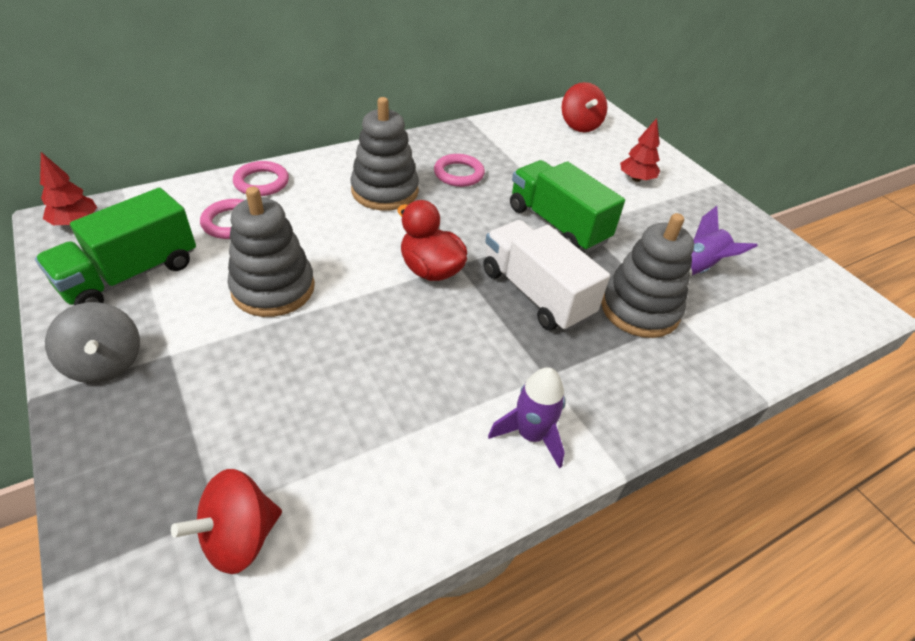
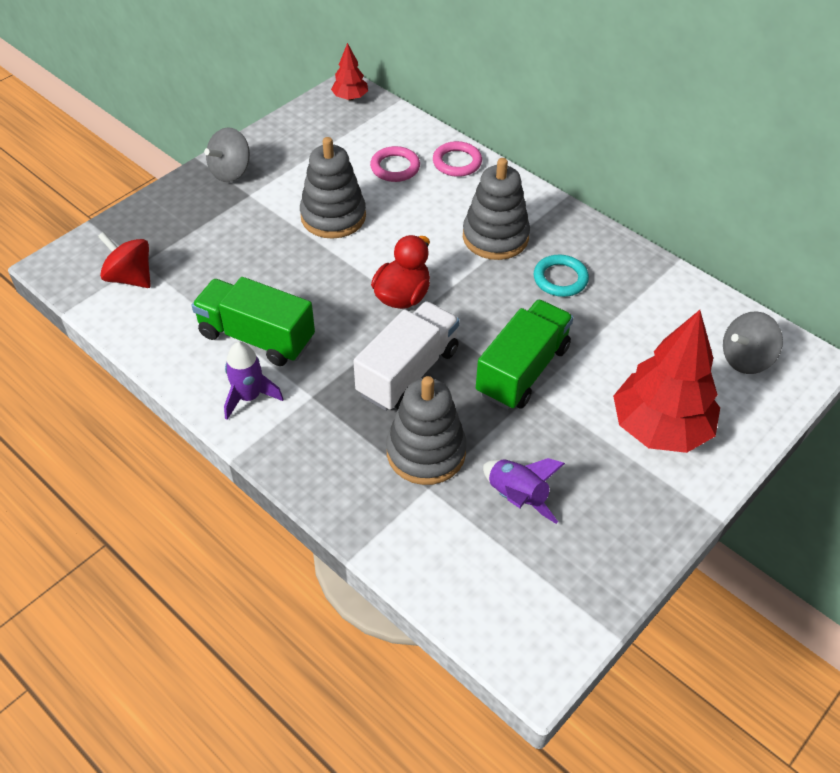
camera: 75 degrees right, 5 degrees up
green truck [35,188,196,305] -> green truck moved to [192,277,315,366]
pink ring [434,154,485,187] -> turquoise ring [534,255,589,297]
red spinning top [562,82,608,132] -> grey spinning top [723,311,783,374]
red tree [620,118,660,182] -> red tree [613,310,720,453], size x2.10

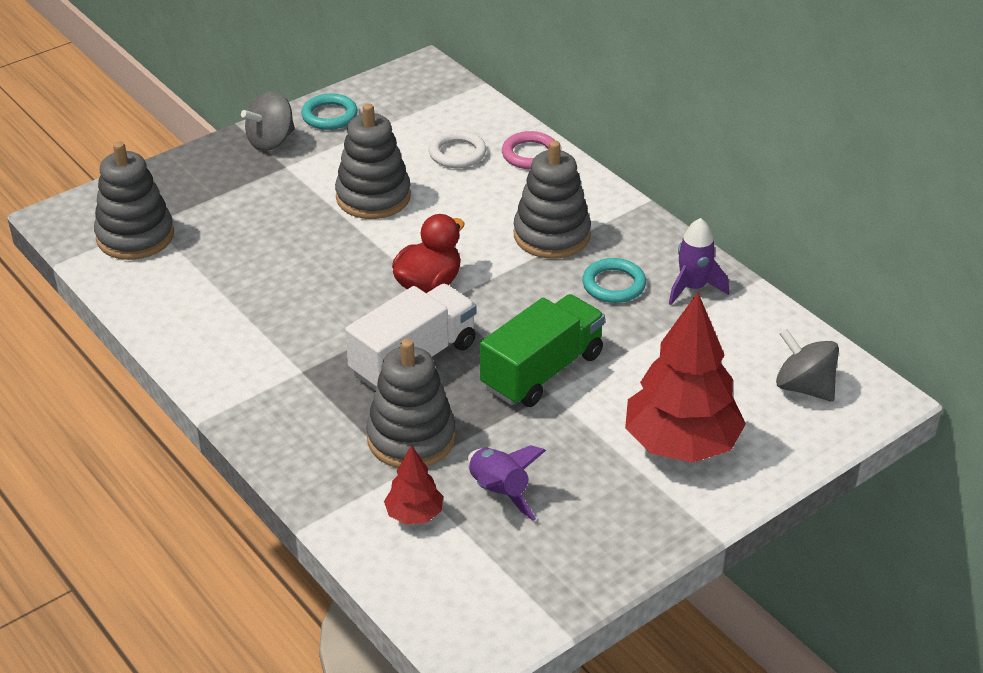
camera: 10 degrees right, 10 degrees down
red spinning top [98,232,151,288] -> grey stacking toy [94,142,174,260]
green truck [192,277,315,366] -> none
purple rocket [224,342,283,420] -> purple rocket moved to [669,218,729,305]
red tree [331,43,368,100] -> red tree moved to [384,445,443,525]
pink ring [370,146,420,182] -> white ring [429,130,486,168]
grey spinning top [723,311,783,374] -> grey spinning top turned 60 degrees clockwise [776,329,839,402]
none -> turquoise ring [301,93,358,130]

